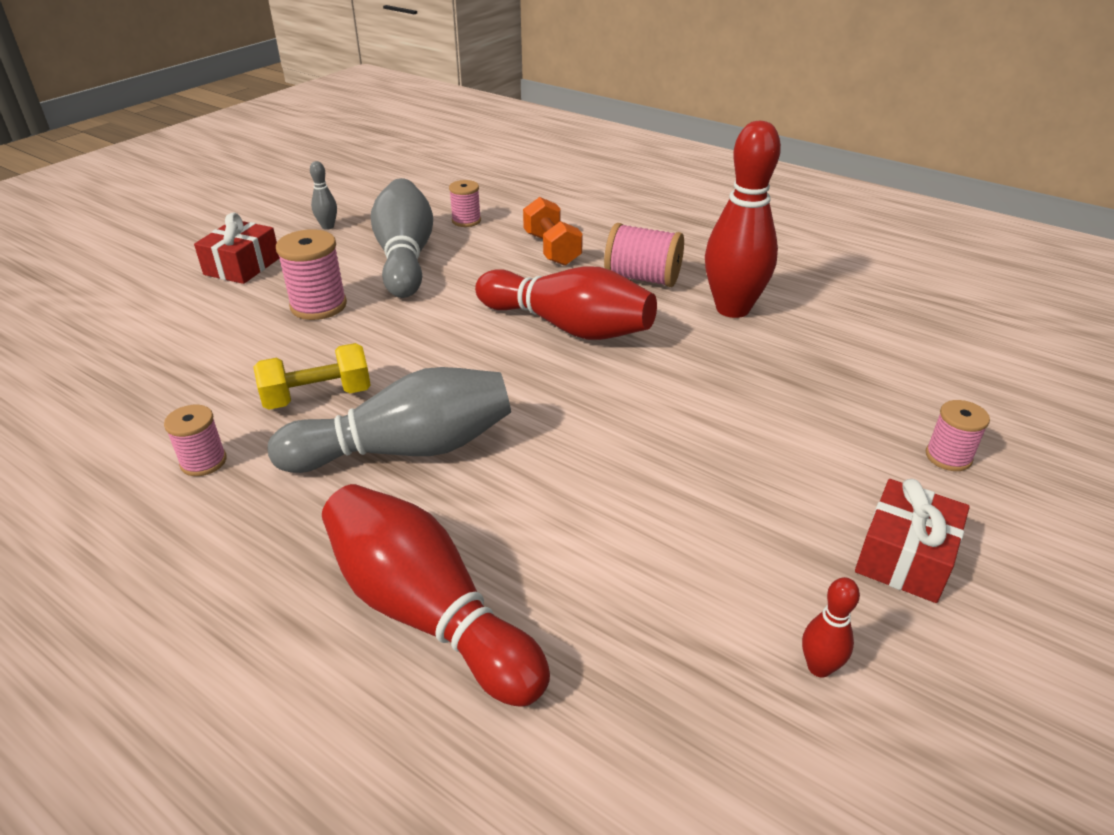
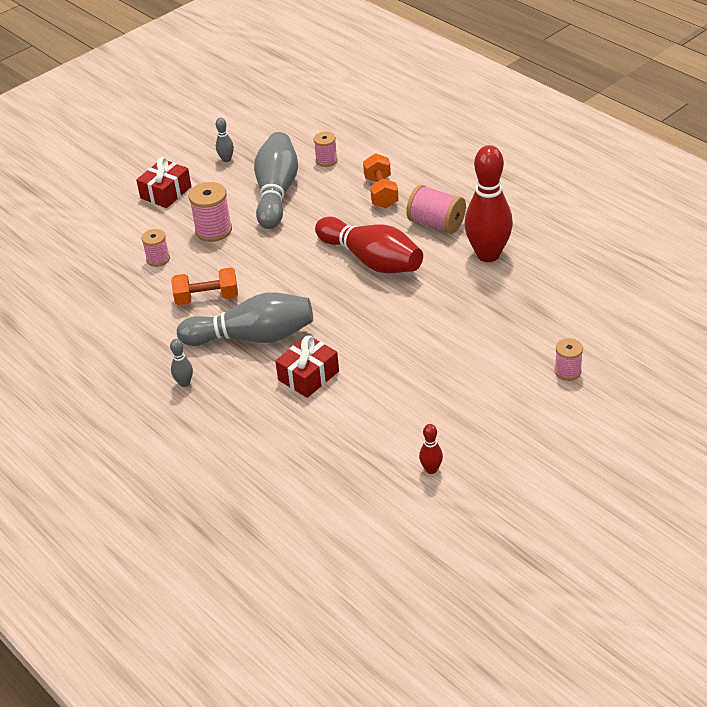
camera: 15 degrees right, 5 degrees up
pink spool [164,405,227,476] -> pink spool moved to [142,229,170,267]
yellow dumbbell [253,343,371,410] -> orange dumbbell [171,267,238,306]
red bowling pin [322,484,550,707] -> none
red gift [855,479,970,603] -> red gift moved to [275,335,339,398]
none -> grey bowling pin [170,339,193,387]

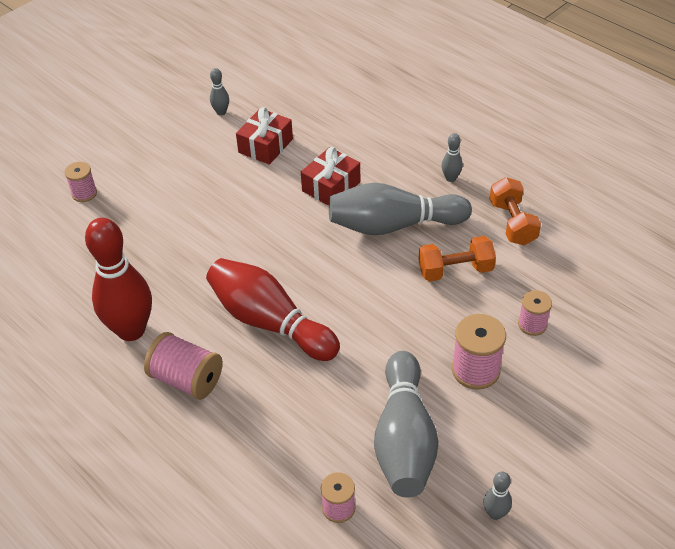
camera: 175 degrees right, 5 degrees up
red gift [136,157,192,208] -> red gift moved to [236,107,293,165]
orange dumbbell [363,153,399,208] -> orange dumbbell moved to [490,177,541,245]
red bowling pin [419,424,443,474] -> grey bowling pin [210,68,229,116]

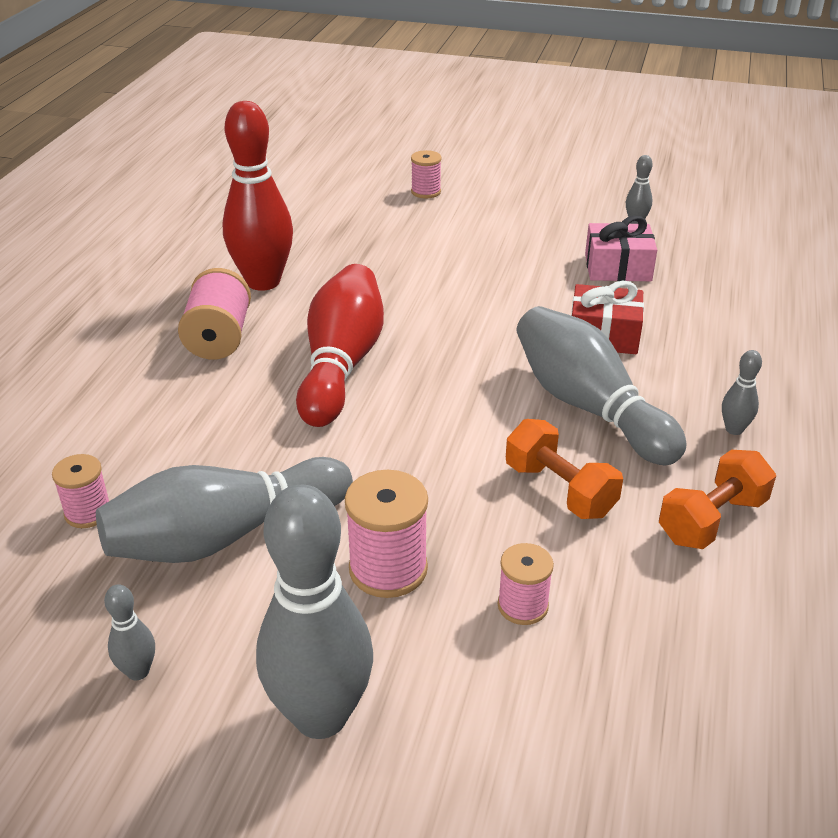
camera: 60 degrees right, 10 degrees down
red gift [236,107,293,165] -> pink gift [585,216,657,281]
none -> grey bowling pin [256,485,373,739]

